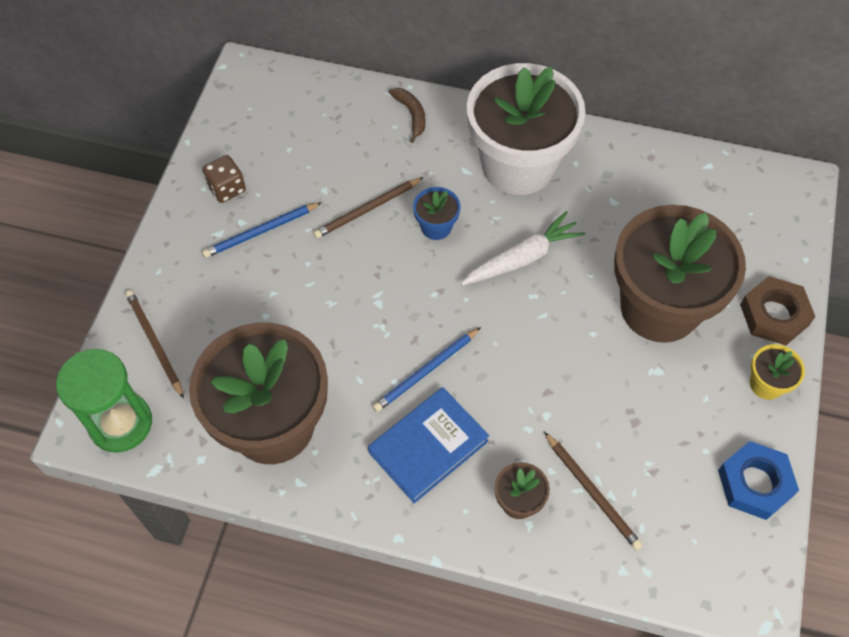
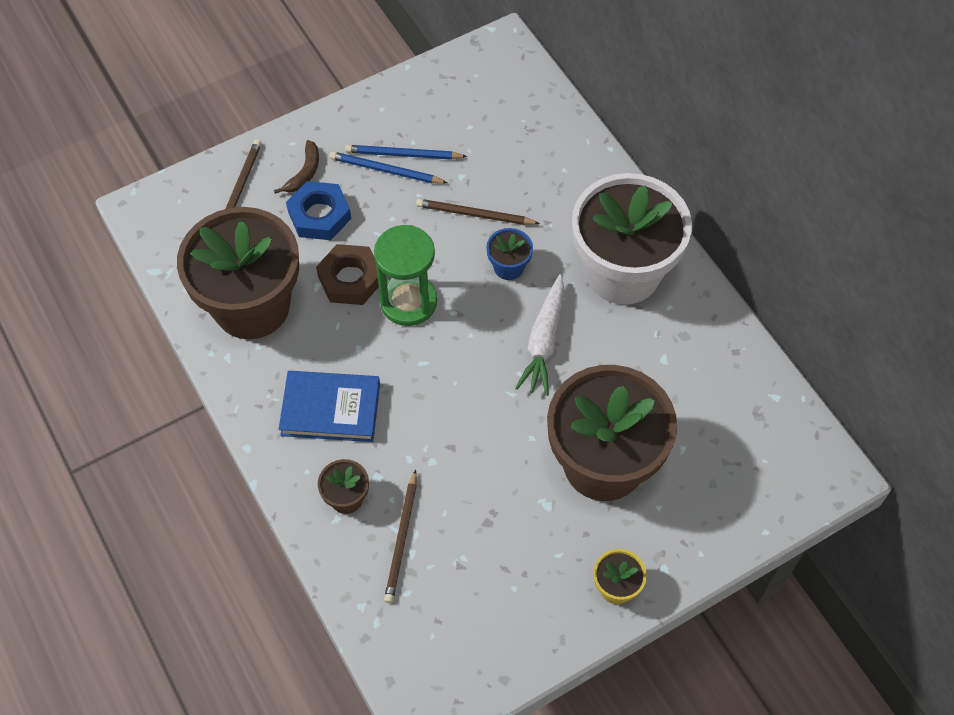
camera: 45 degrees right, 0 degrees up
green hourglass [56,349,152,453] -> green hourglass moved to [374,225,437,326]
brown dice [202,155,246,203] -> none
blue pencil [373,327,481,412] -> blue pencil moved to [345,145,467,160]
brown banana [389,88,426,143] -> brown banana moved to [274,140,319,194]
white carrot [461,211,585,285] -> white carrot turned 90 degrees clockwise [515,274,564,396]
blue nut [718,441,799,520] -> blue nut moved to [286,181,351,240]
brown nut [740,276,816,346] -> brown nut moved to [316,244,379,305]

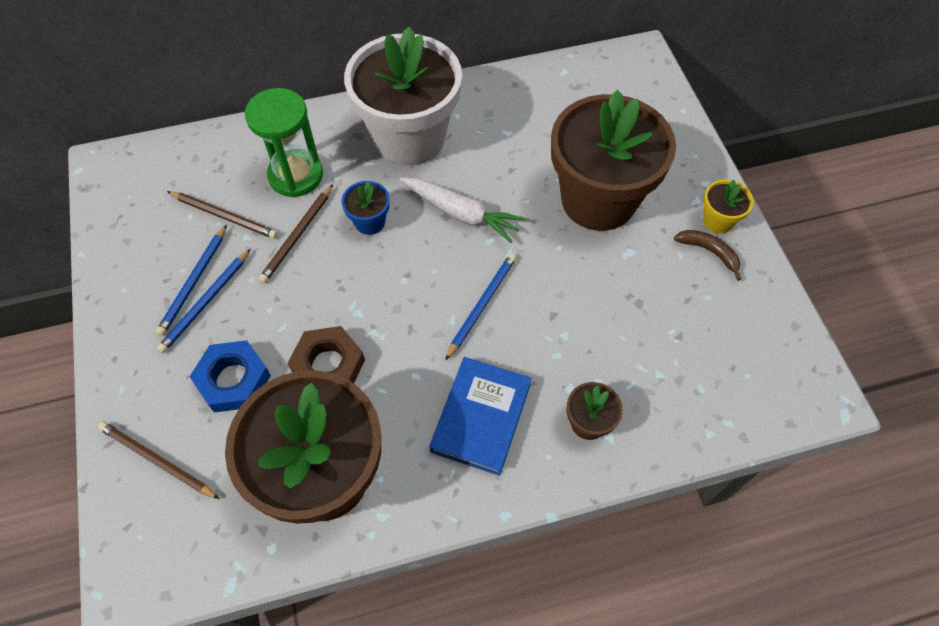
camera: 75 degrees left, 0 degrees up
brown banana [274,140,319,194] -> brown banana moved to [674,230,741,281]
green hourglass [374,225,437,326] -> green hourglass moved to [245,88,323,197]
brown pencil [384,469,417,603] -> brown pencil moved to [167,191,278,239]
none -> blue pencil [445,253,517,361]

